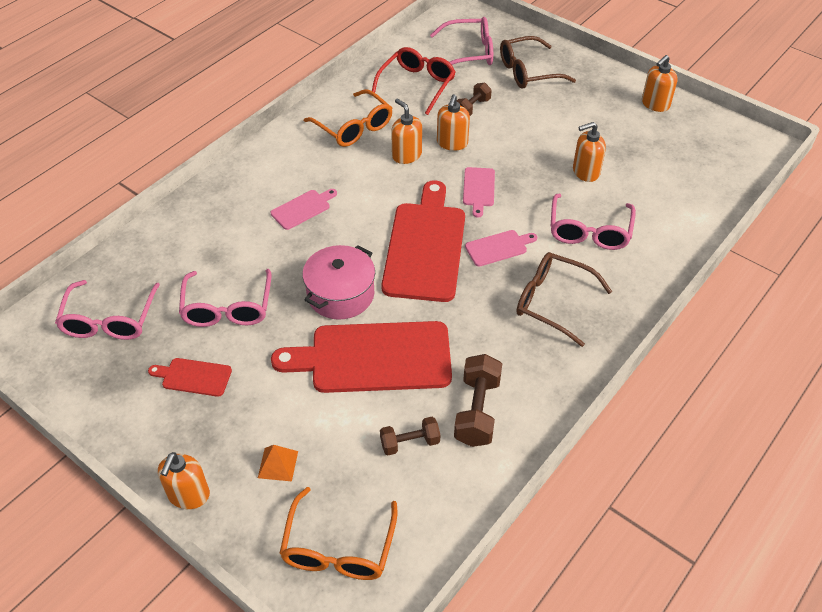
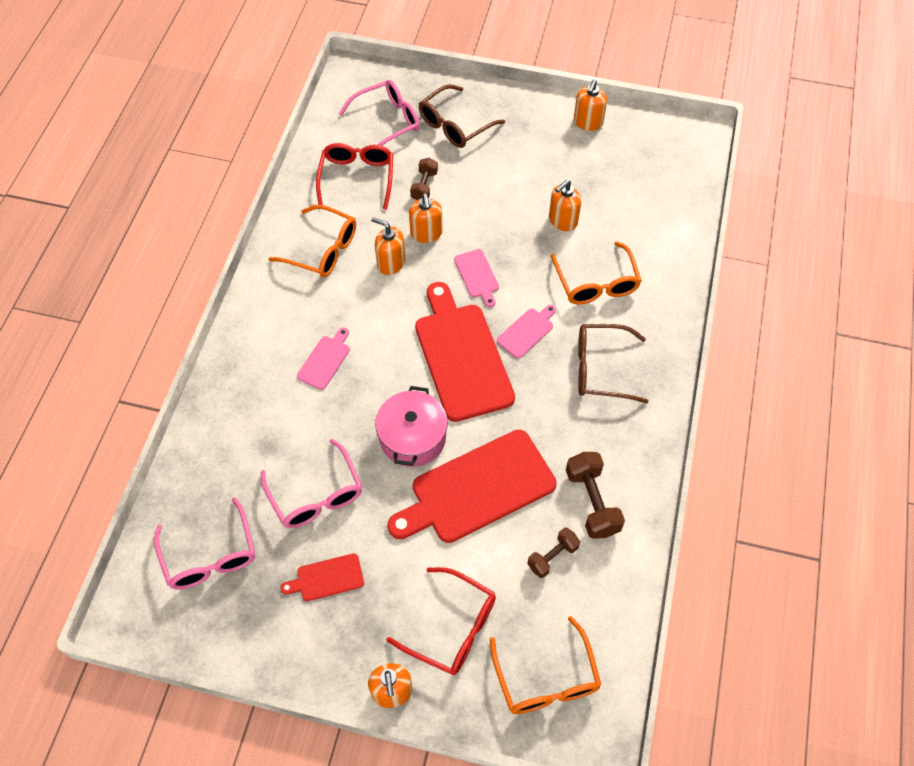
camera: 25 degrees left, 10 degrees up
orange pyramid [258,445,298,482] -> red glasses [386,567,496,675]
pink glasses [551,194,636,250] -> orange glasses [551,242,642,305]

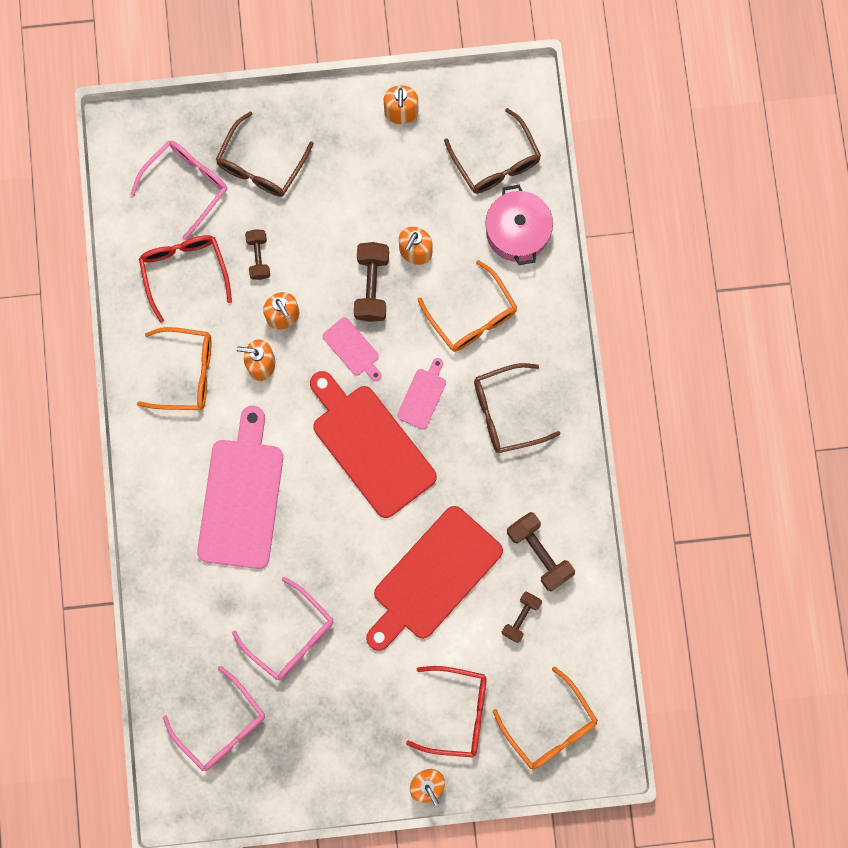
camera: 20 degrees left, 20 degrees up
red cutting board [281,553,364,601] -> none
pink cutting board [297,328,350,390] -> pink cutting board [197,406,283,569], size x2.20
pink pot [375,386,448,467] -> pink pot moved to [485,185,553,265]
none -> brown dumbbell [354,242,389,322]
none -> brown glasses [444,108,541,194]

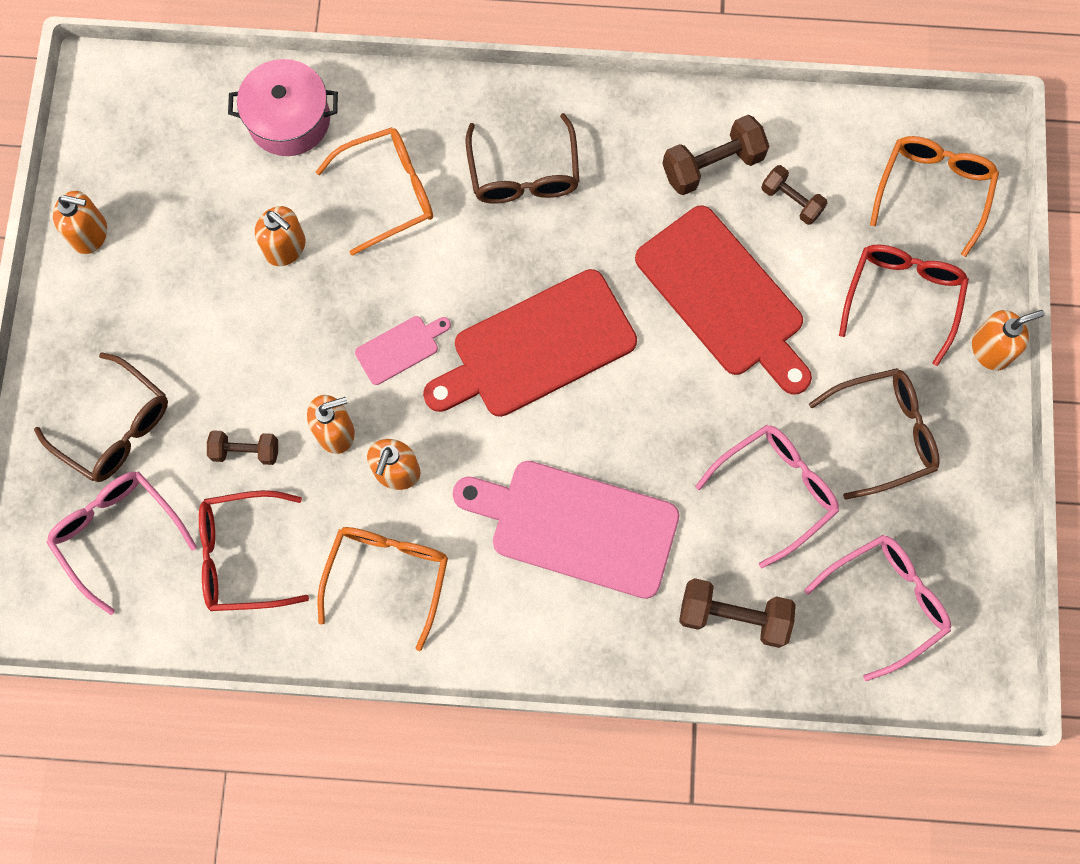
camera: 80 degrees left, 5 degrees down
brown dumbbell [354,242,389,322] -> brown dumbbell moved to [679,578,796,648]
pink cutting board [397,358,446,429] -> none
brown glasses [444,108,541,194] -> brown glasses moved to [809,368,940,500]
orange glasses [492,667,598,769] -> orange glasses turned 45 degrees counterclockwise [870,136,999,257]

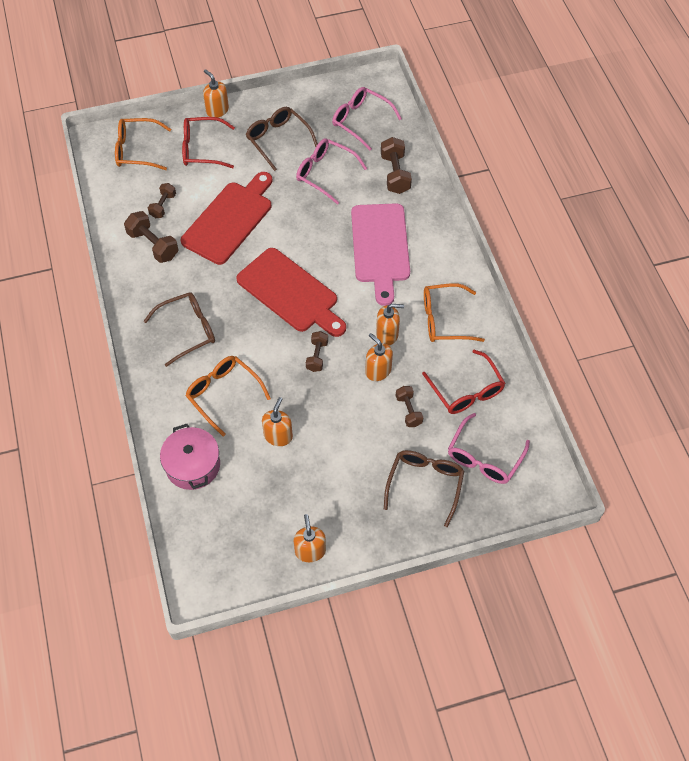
camera: 110 degrees left, 15 degrees down
pink cutting board [355,316,451,385] -> brown dumbbell [306,331,328,372]

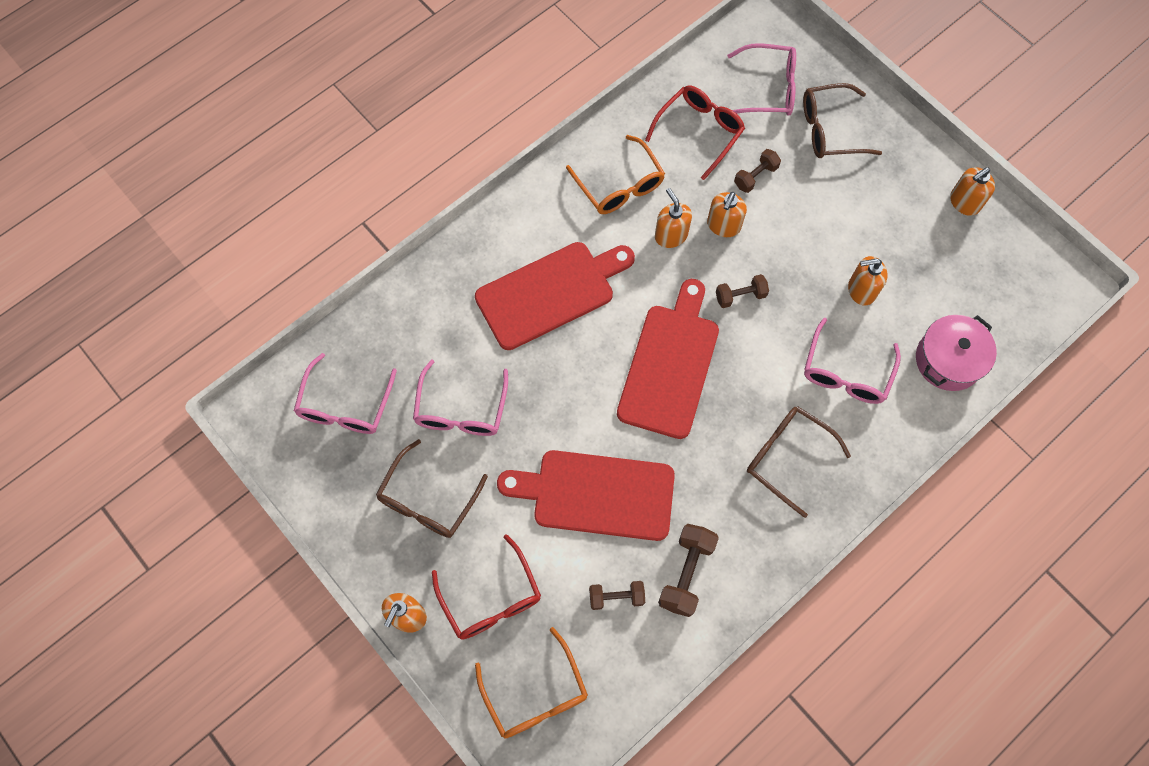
camera: 115 degrees left, 10 degrees up
orange glasses [185,356,271,437] -> pink glasses [804,318,901,404]
pink cutting board [351,203,410,306] -> red cutting board [475,242,635,350]
brown dumbbell [381,137,412,194] -> none

